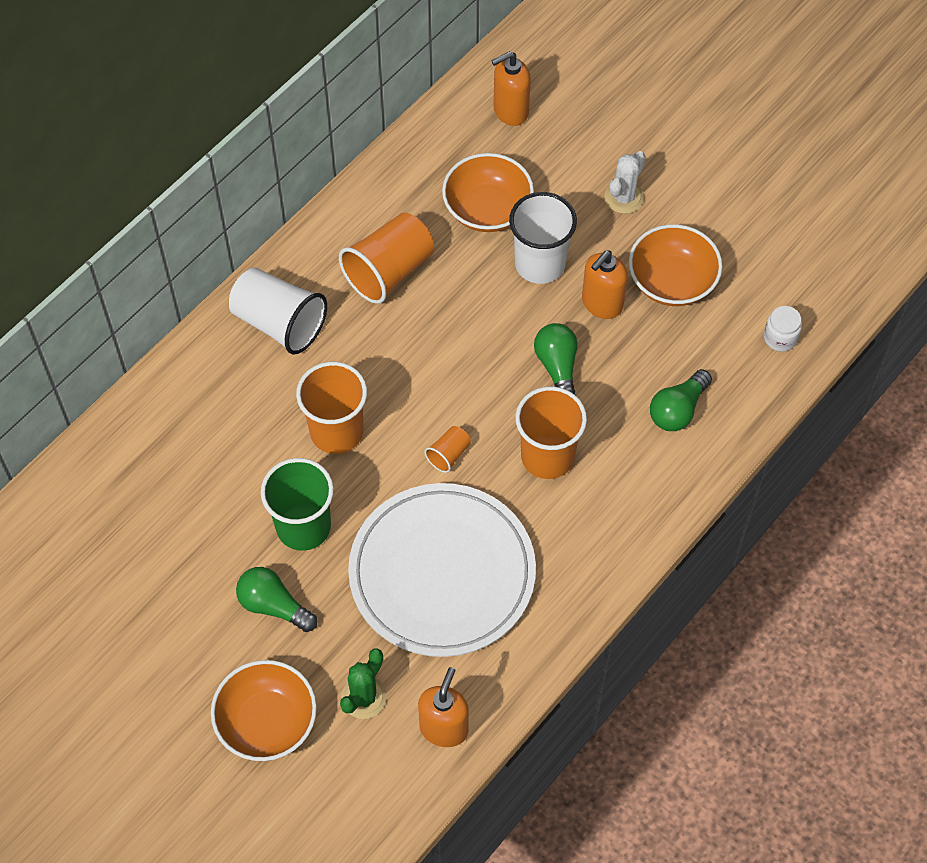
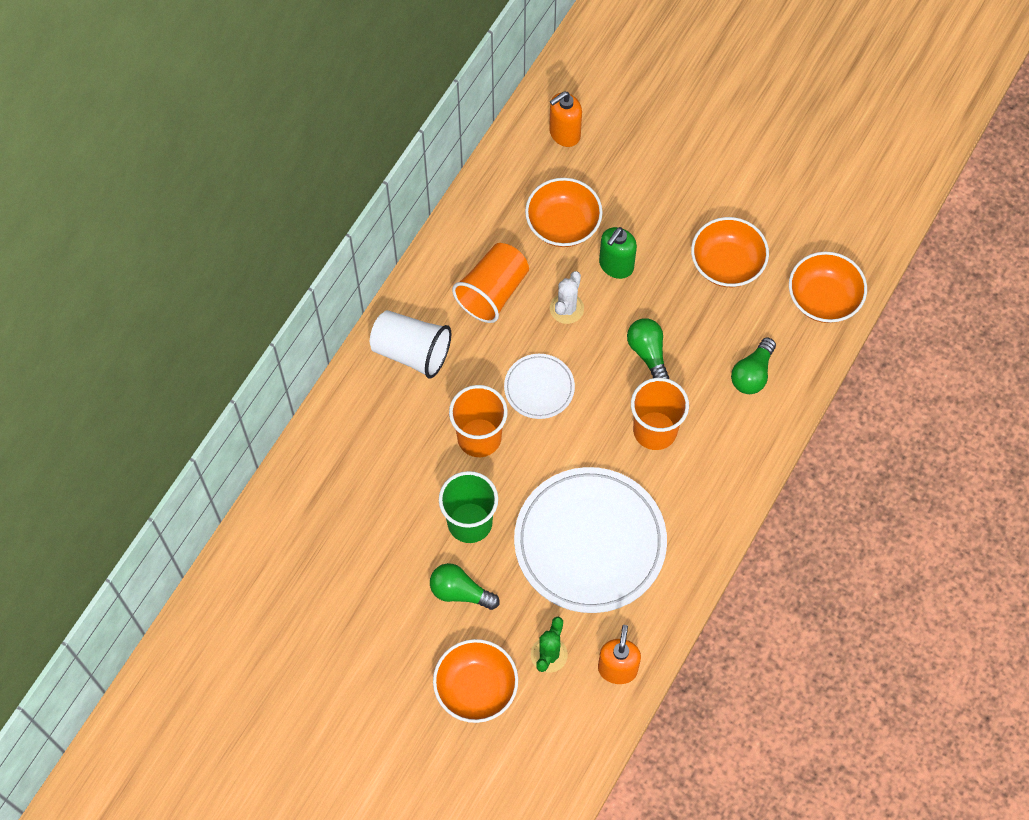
camera: 10 degrees left, 5 degrees up
orange cup [424,426,471,473] -> none
white cup [509,192,577,284] -> green soap dispenser [599,227,637,279]
orange soap dispenser [582,250,628,319] -> none
white cactus [604,151,646,214] -> white cactus moved to [550,271,584,324]
white jar [764,306,802,352] -> orange bowl [789,252,867,323]
none -> white plate [504,354,575,419]

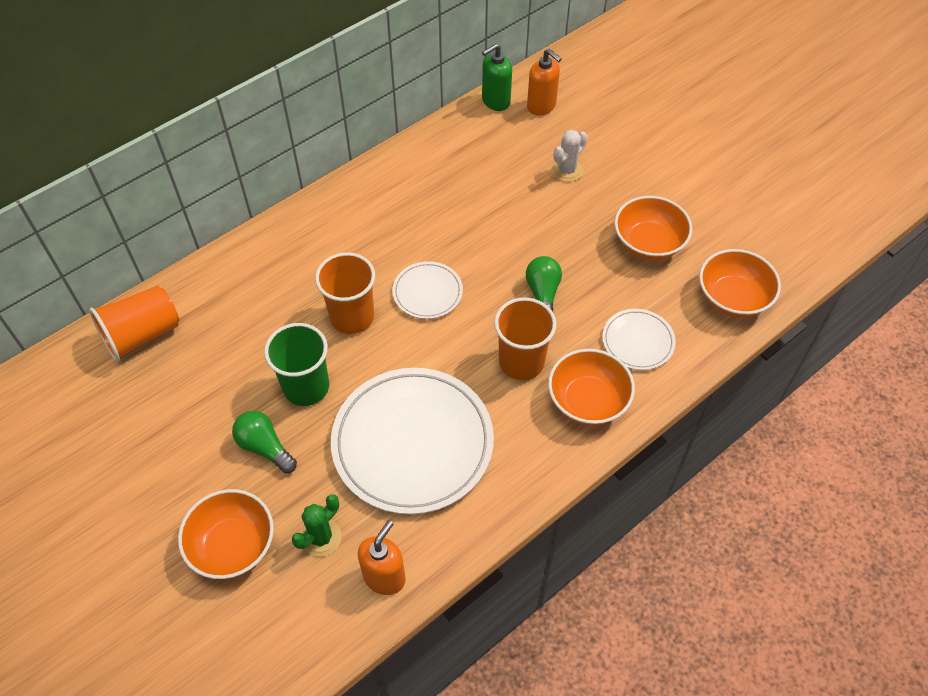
camera: 20 degrees right, 10 degrees down
white cup [370,310,451,379] -> none
orange cup [452,243,529,323] -> orange cup moved to [89,286,179,361]
orange bowl [525,178,603,247] -> orange bowl moved to [548,349,635,425]
orange soap dispenser [549,92,582,147] -> orange soap dispenser turned 120 degrees counterclockwise [527,49,562,115]
white cactus [550,271,584,324] -> white cactus moved to [552,130,588,182]
green soap dispenser [599,227,637,279] -> green soap dispenser moved to [482,43,512,111]
green light bulb [731,338,776,394] -> white plate [602,309,676,370]

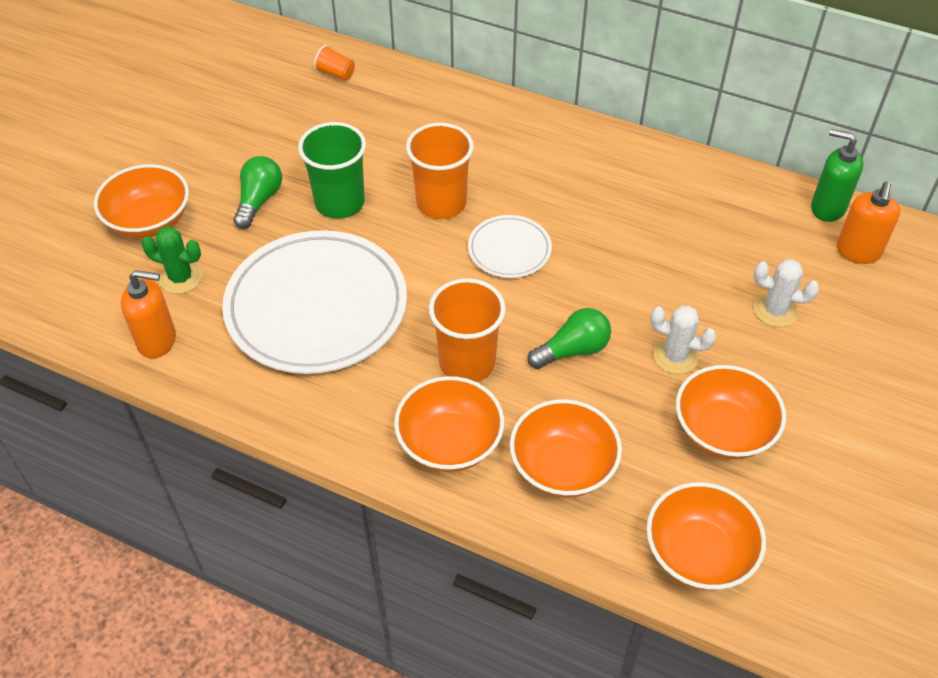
camera: 65 degrees right, 5 degrees down
orange cup [89,286,179,361] -> orange cup [314,45,355,81], size x0.47
white plate [602,309,676,370] -> orange bowl [510,399,622,498]
none -> white cactus [650,305,717,374]

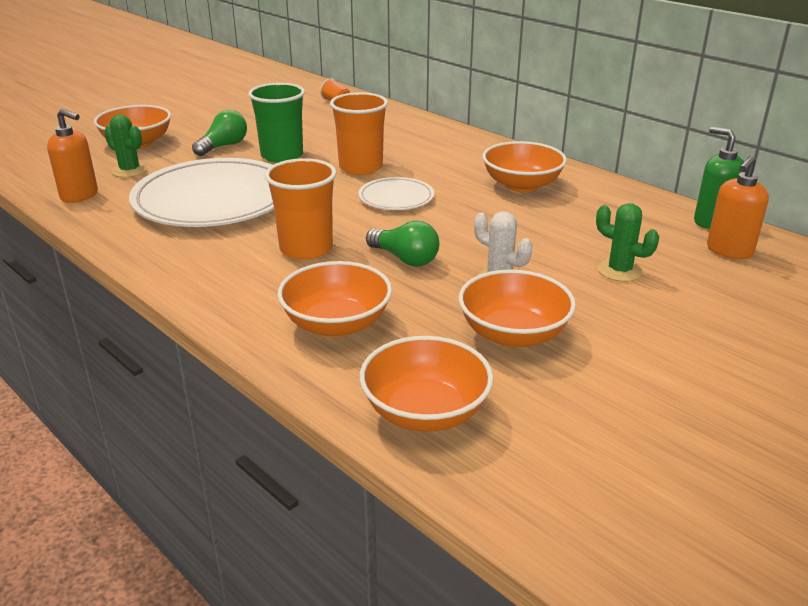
camera: 20 degrees right, 20 degrees down
orange bowl [394,376,504,472] -> orange bowl moved to [482,141,567,192]
green light bulb [527,308,611,369] -> green light bulb turned 45 degrees clockwise [366,221,439,267]
white cactus [754,259,819,327] -> green cactus [596,203,659,282]

